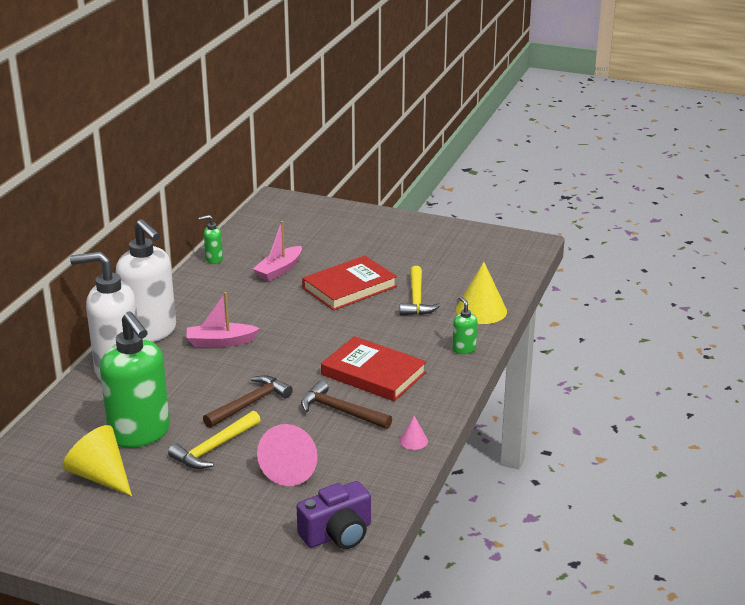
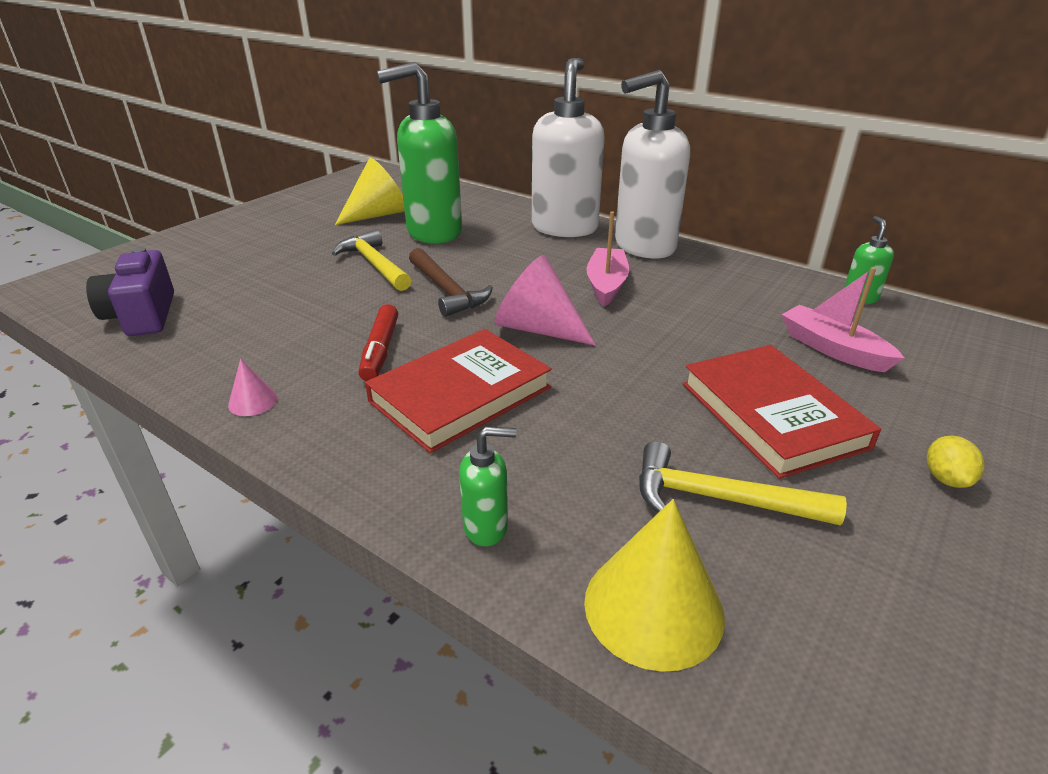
camera: 105 degrees right, 5 degrees up
pink cone [257,424,318,486] -> pink cone moved to [495,255,596,345]
brown hammer [301,380,392,429] -> red marker [359,304,398,381]
none -> yellow lemon [927,436,985,488]

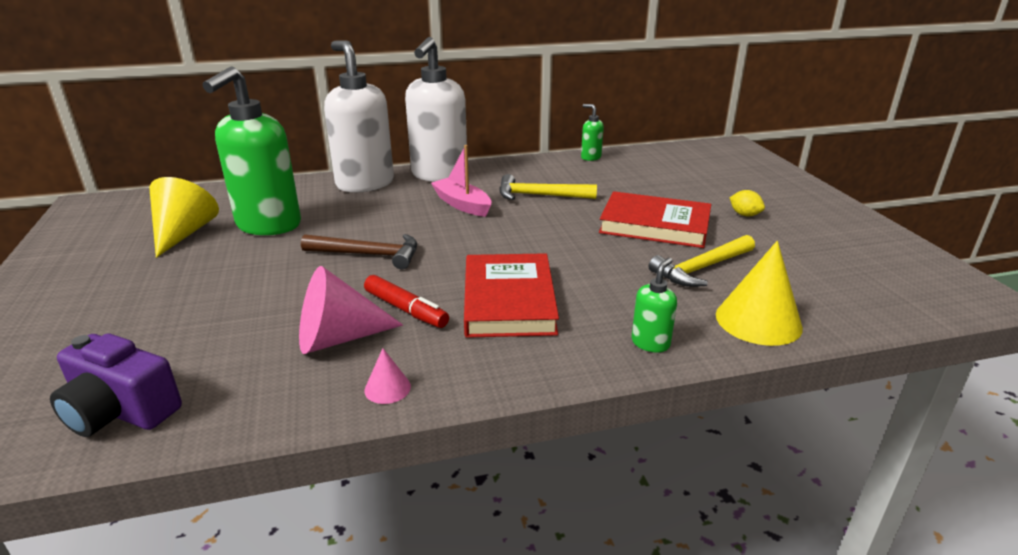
camera: 50 degrees left, 5 degrees down
yellow hammer [332,230,411,291] -> yellow hammer moved to [499,174,597,200]
pink cone [495,255,596,345] -> pink cone moved to [299,266,403,354]
pink boat [781,267,904,372] -> none

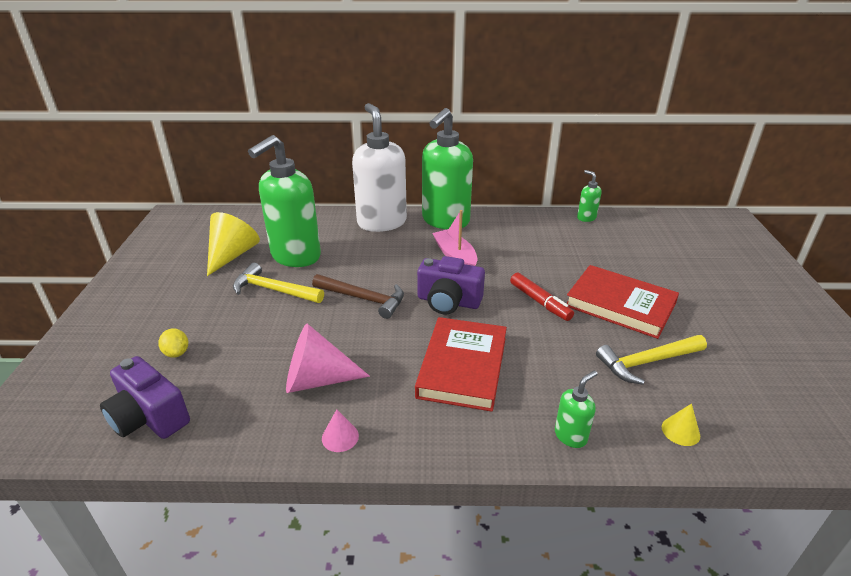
camera: 15 degrees right, 5 degrees up
red marker [364,275,449,328] -> red marker moved to [510,273,574,321]
white soap dispenser [405,37,467,182] -> green soap dispenser [422,108,473,229]
yellow hammer [499,174,597,200] -> yellow hammer moved to [233,263,324,303]
yellow cone [716,241,803,346] -> yellow cone [662,404,700,446], size x0.48
yellow lemon [730,190,765,216] -> yellow lemon moved to [158,328,188,358]
none -> purple camera [417,256,485,315]

